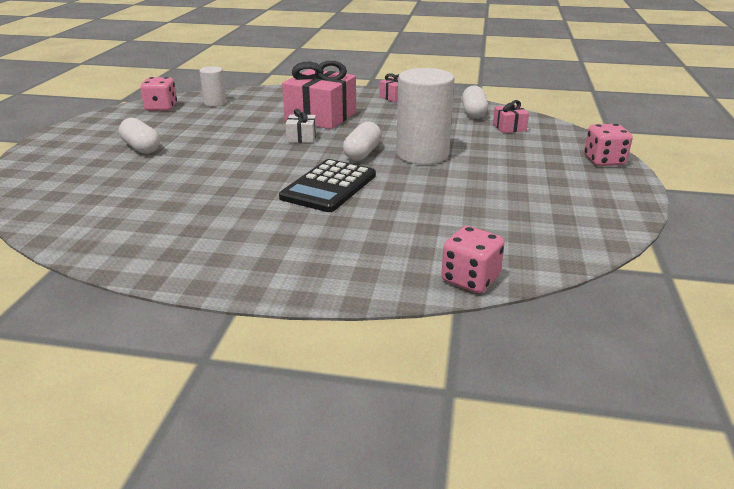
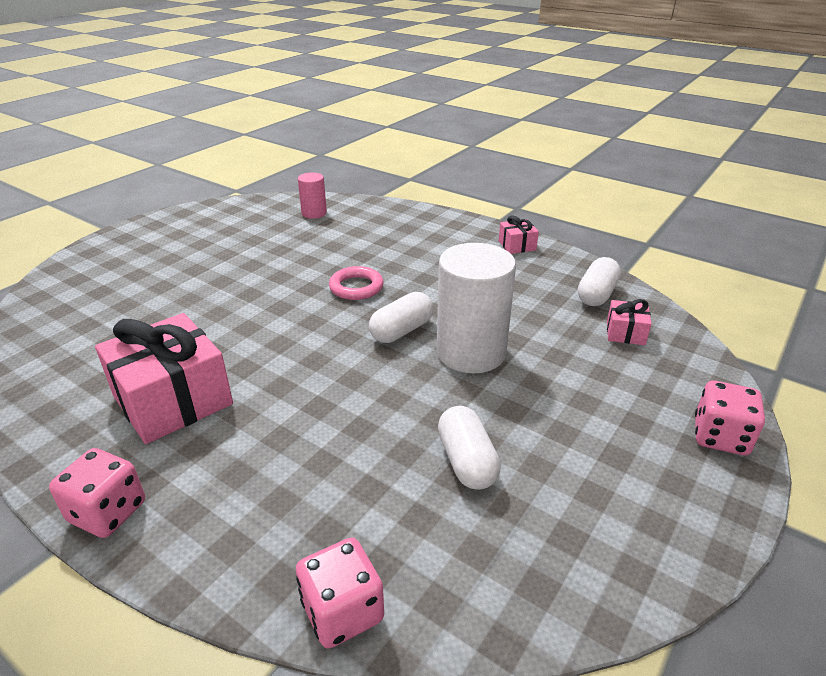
camera: 25 degrees right, 5 degrees up
white capsule [119,118,160,154] -> white capsule moved to [438,406,501,490]
pink dice [140,77,177,111] -> pink dice moved to [49,448,145,538]
white cylinder [200,66,226,106] -> pink cylinder [298,172,327,219]
black calculator [279,159,376,212] -> none
pink gift [282,61,356,129] -> pink gift moved to [95,313,233,444]
white gift [285,109,317,143] -> pink ring [329,266,384,300]

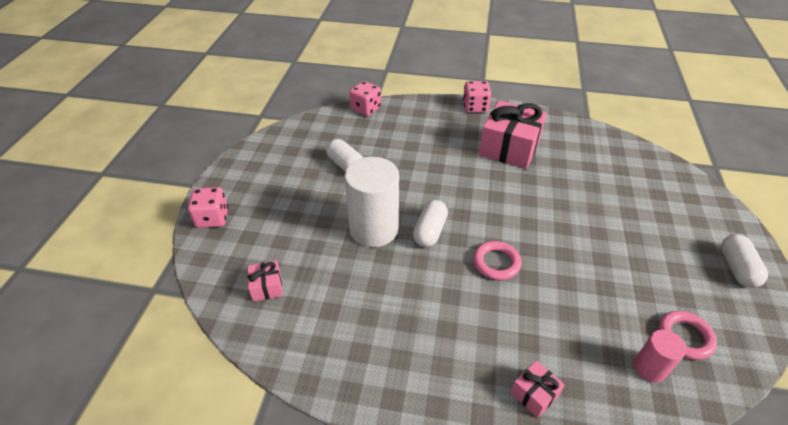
camera: 155 degrees right, 10 degrees up
pink gift [499,216,539,254] -> pink gift moved to [511,360,565,418]
white capsule [578,257,621,306] -> white capsule moved to [721,234,768,288]
none -> pink ring [659,311,717,360]

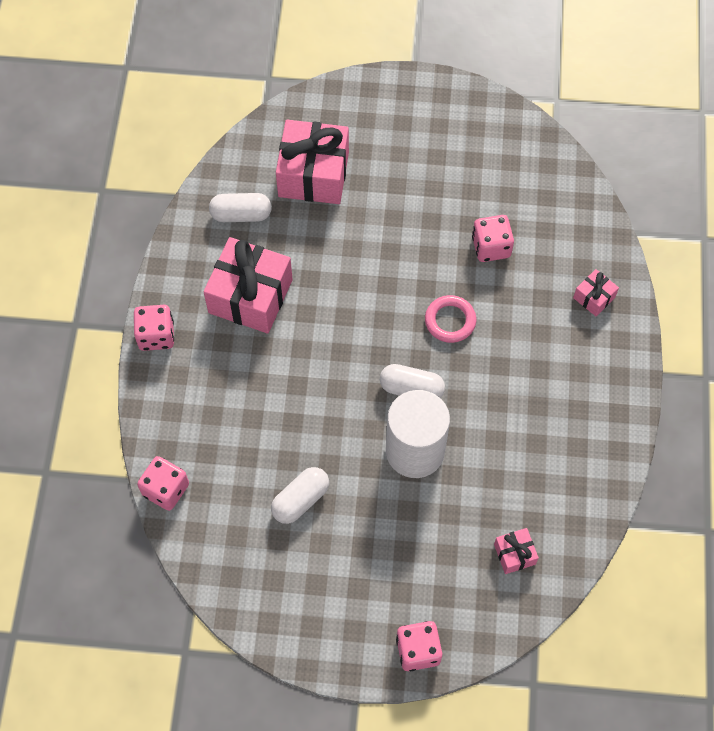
camera: 95 degrees left, 20 degrees up
pink cylinder [634,330,686,383] -> none
pink ring [659,311,717,360] -> none
white capsule [721,234,768,288] -> white capsule moved to [209,193,272,222]
none -> pink gift [276,120,349,204]
none -> pink dice [472,215,514,262]

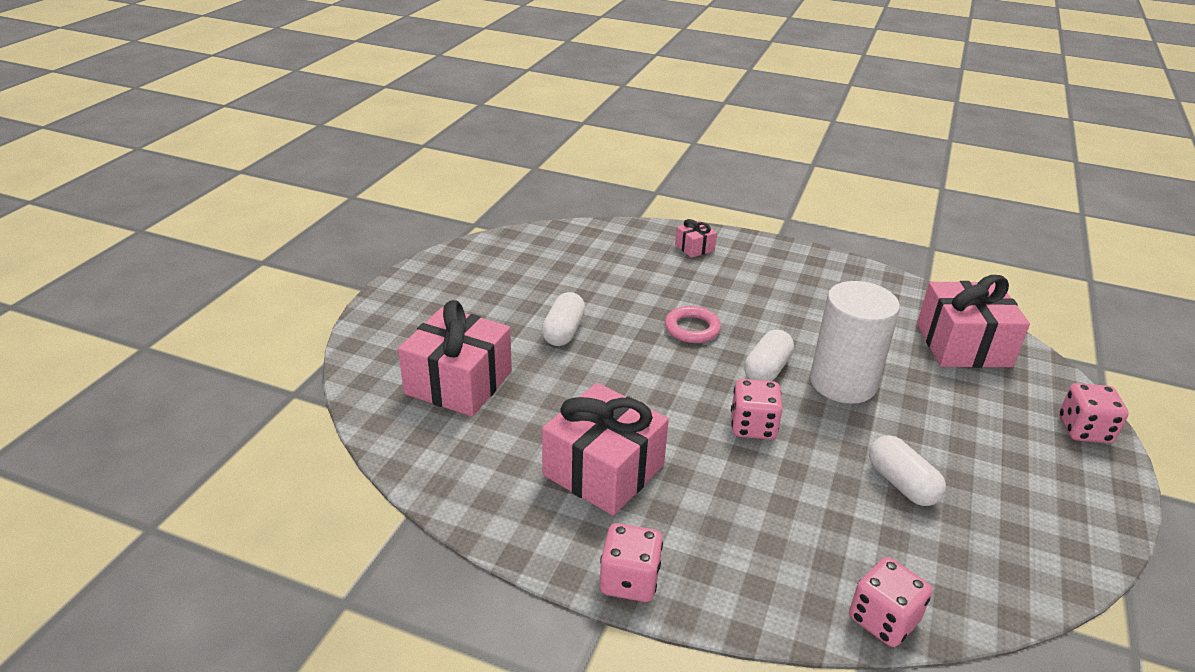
camera: 75 degrees left, 30 degrees down
white capsule [209,193,272,222] -> white capsule moved to [542,292,585,346]
pink dice [472,215,514,262] -> pink dice moved to [731,379,783,440]
pink gift [494,528,539,574] -> pink gift [917,275,1030,368], size x2.16

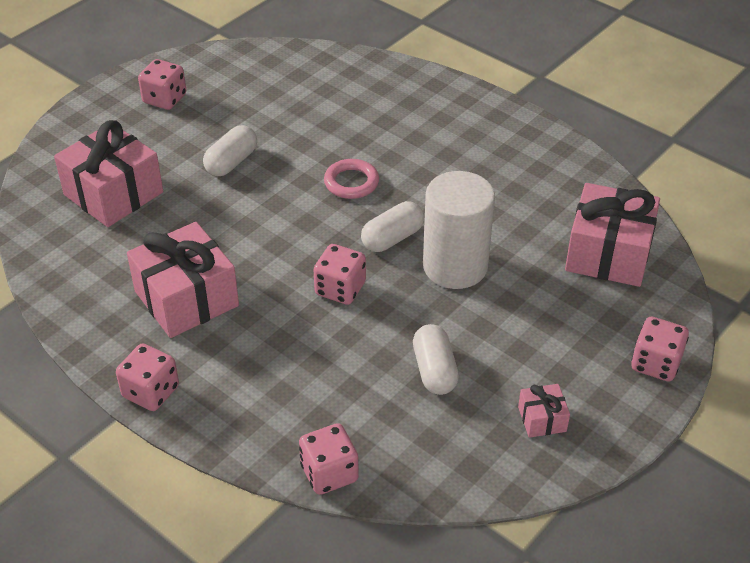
camera: 20 degrees right, 10 degrees up
pink gift [675,219,717,258] -> pink gift moved to [518,384,570,438]
none -> pink dice [138,59,186,110]

